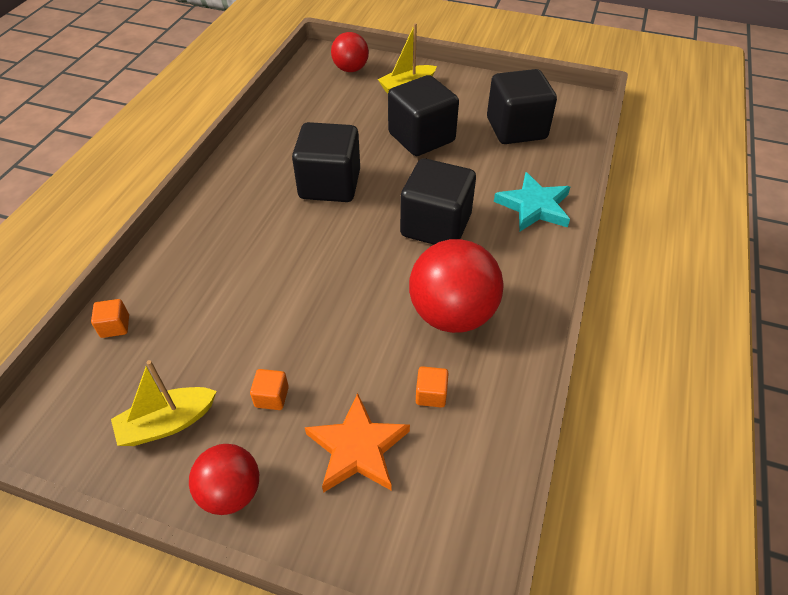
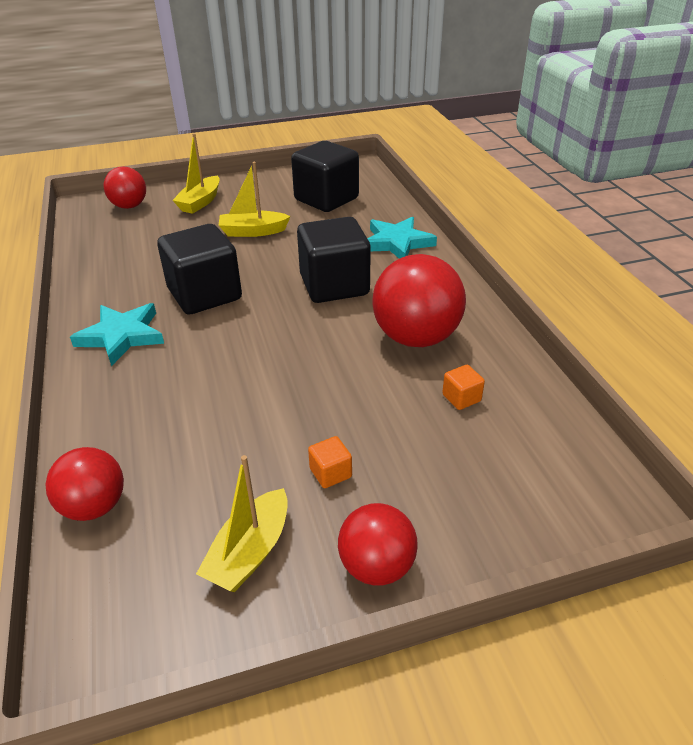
camera: 35 degrees left, 10 degrees down
orange cube [91,299,129,338] -> red ball [45,447,124,521]
orange star [305,393,410,493] -> none
black cube [388,75,459,156] -> yellow boat [219,162,291,237]
none -> turquoise star [70,303,164,366]

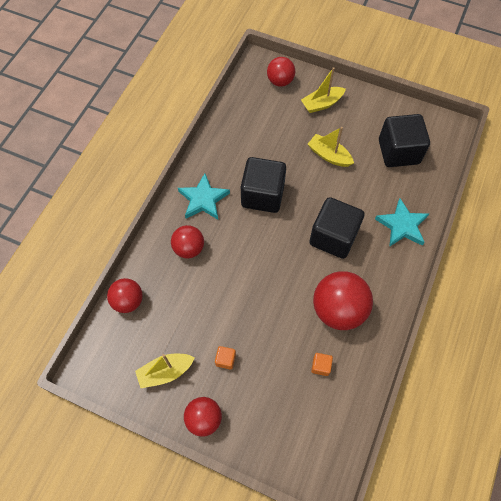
camera: 40 degrees right, 25 degrees up
none -> red ball [171,225,204,258]

